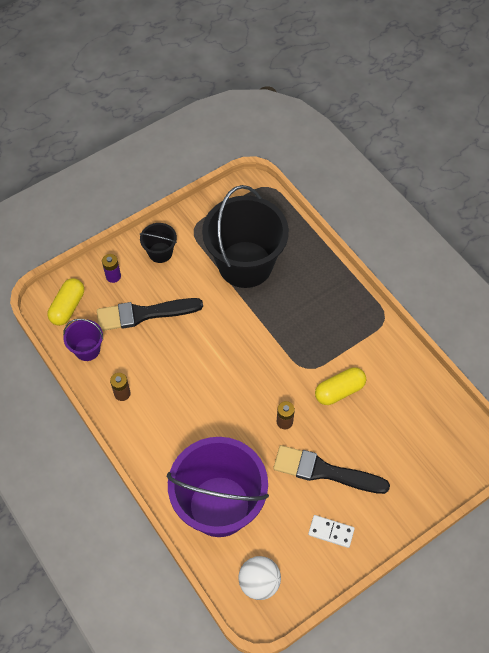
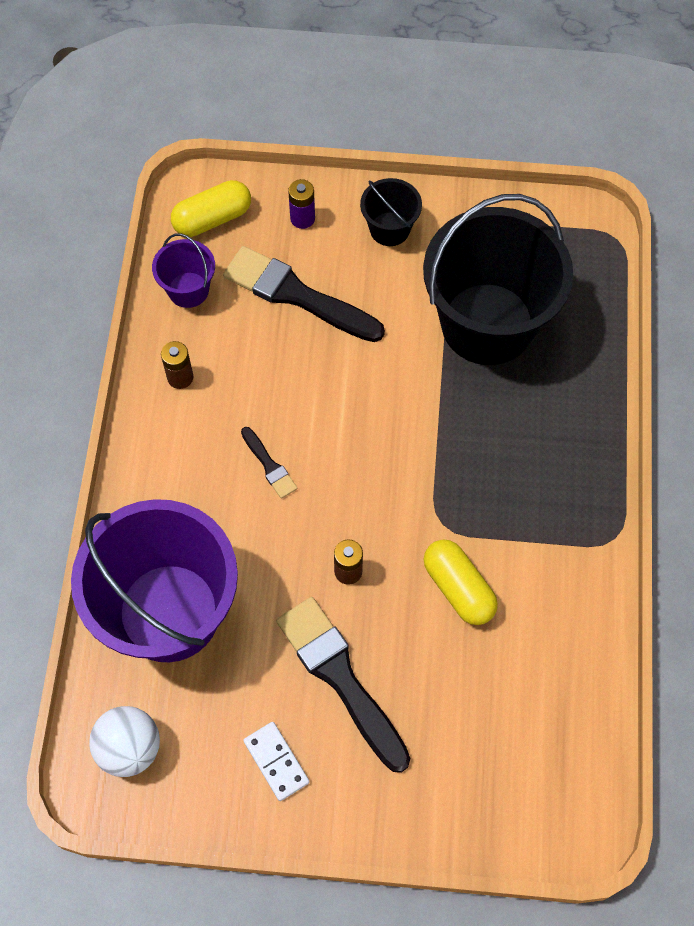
camera: 40 degrees right, 5 degrees up
yellow capsule [315,367,366,405] -> yellow capsule turned 45 degrees clockwise [424,539,498,625]
none -> black brush [241,427,297,499]

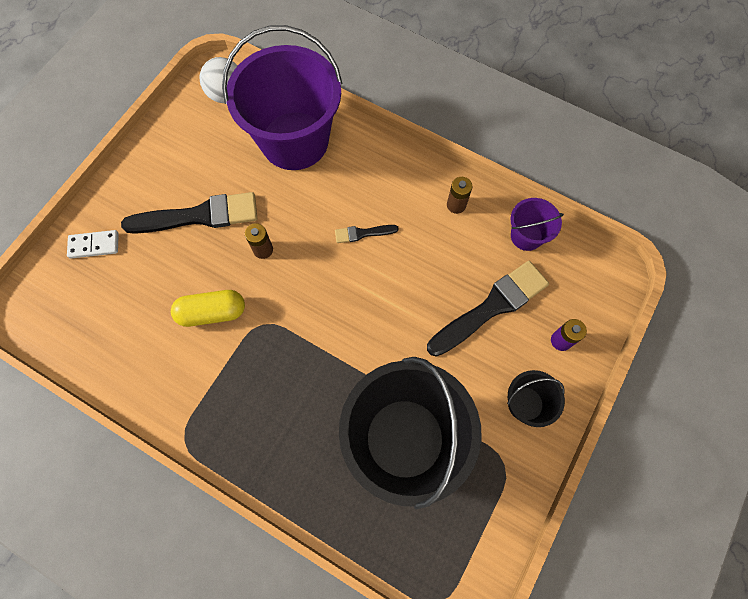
camera: 115 degrees right, 5 degrees up
yellow capsule [171,180,251,237] -> none
white domino [243,722,309,801] -> white domino moved to [67,230,119,259]

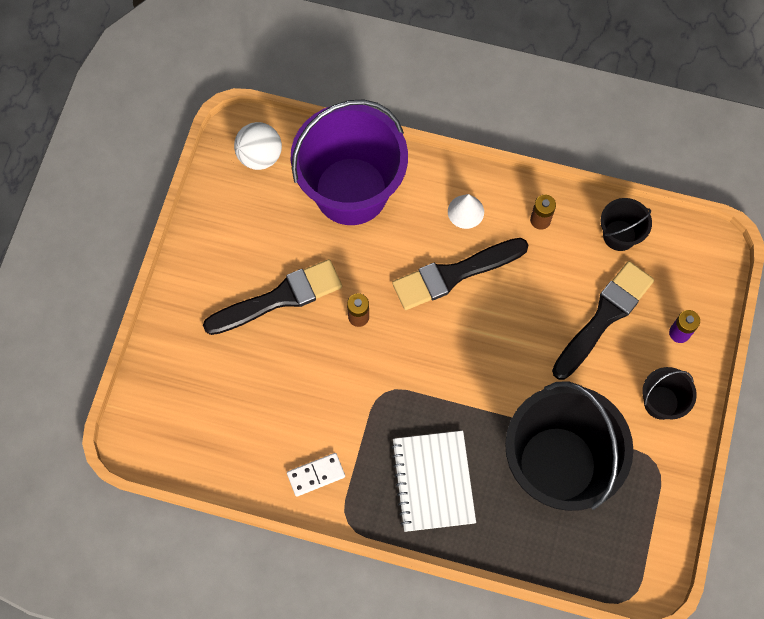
camera: 15 degrees left, 0 degrees up
white domino [67,230,119,259] -> white domino moved to [287,453,345,497]
yellow capsule [171,290,245,327] -> none
black brush [335,225,398,243] -> black brush [392,238,529,310], size x2.12
purple bucket [510,198,564,251] -> black bucket [601,198,652,251]
none -> white notebook [391,431,476,532]
none -> white cone [448,194,484,229]

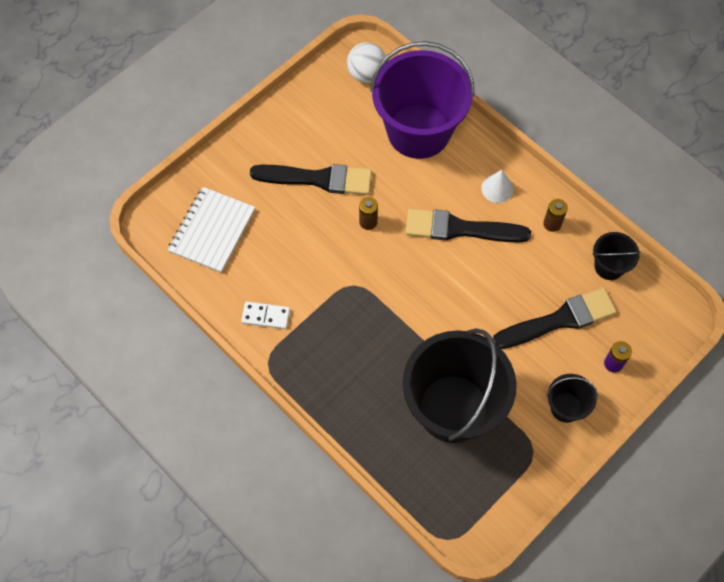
camera: 30 degrees right, 5 degrees down
white notebook [391,431,476,532] -> white notebook moved to [168,187,255,273]

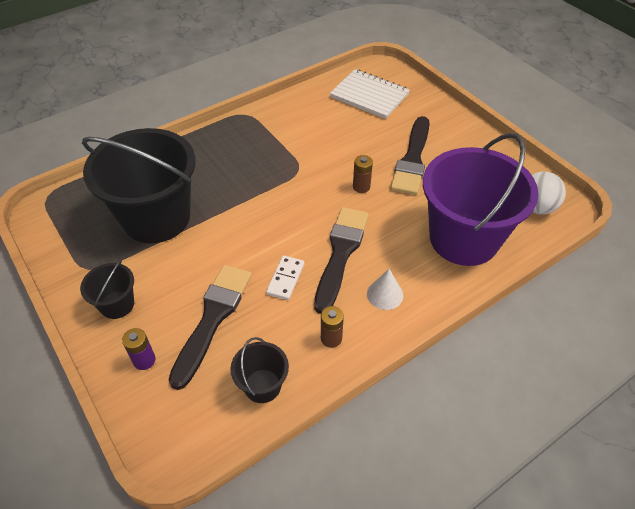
camera: 100 degrees right, 15 degrees down
white domino [241,302,290,329] -> white domino moved to [266,255,304,300]
black brush [493,288,617,349] -> black brush turned 150 degrees counterclockwise [169,265,252,390]

